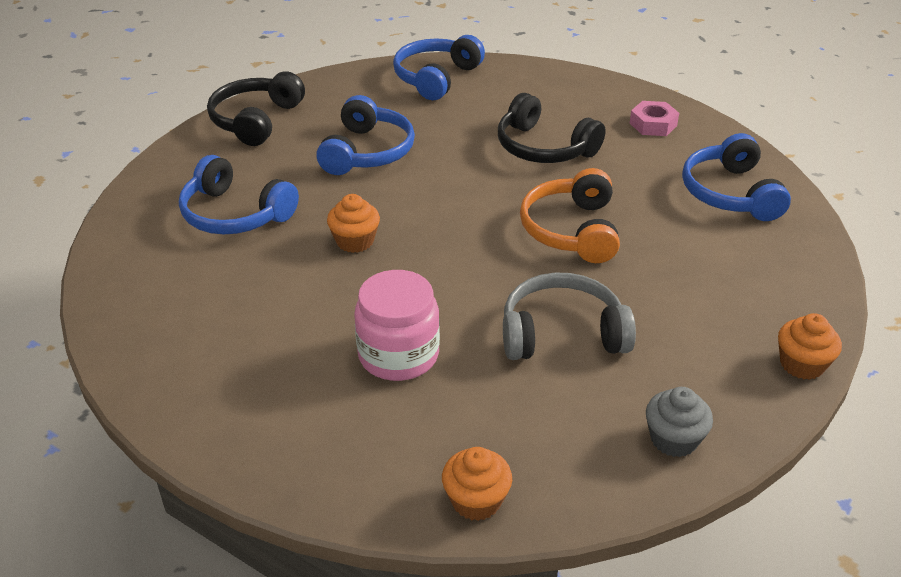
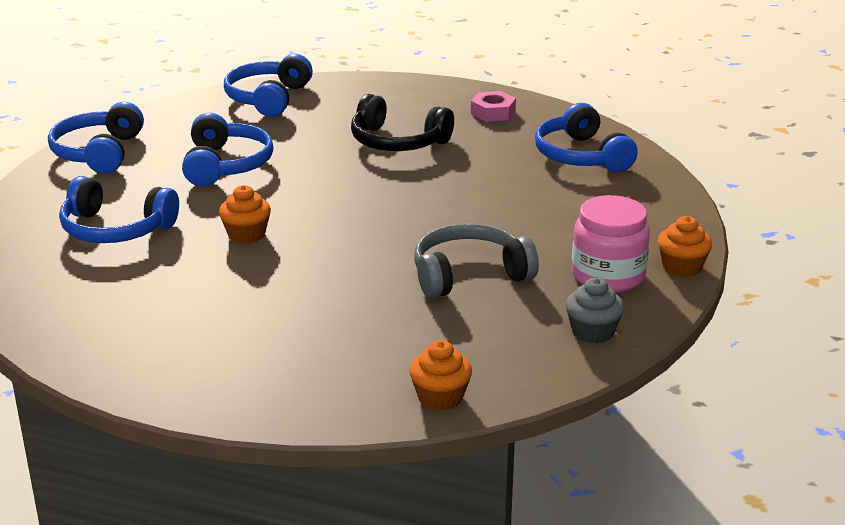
camera: 15 degrees left, 10 degrees down
black headphones [207,71,305,146] -> blue headphones [48,102,144,174]
pink jar [354,270,440,381] -> pink jar moved to [572,195,650,293]
orange headphones [520,168,620,263] -> none

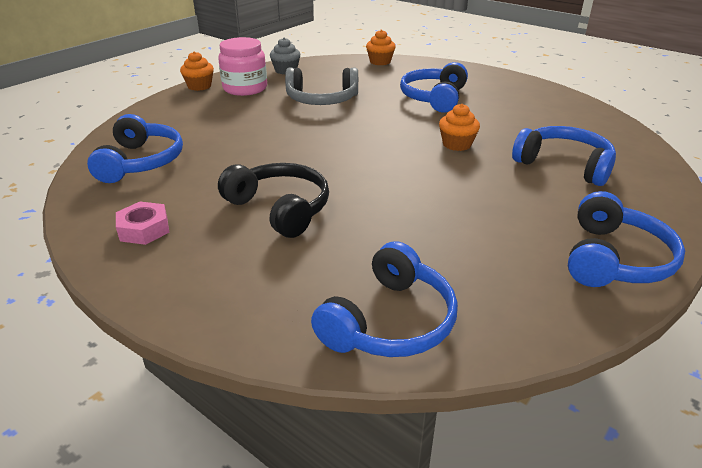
camera: 160 degrees left, 5 degrees up
blue headphones [182,113,274,186] -> blue headphones moved to [400,62,468,112]

